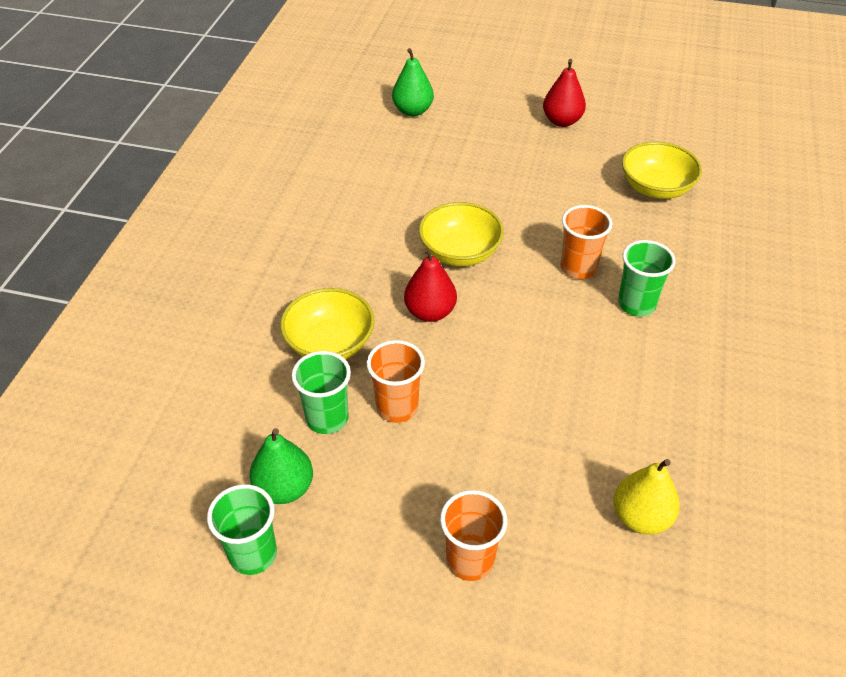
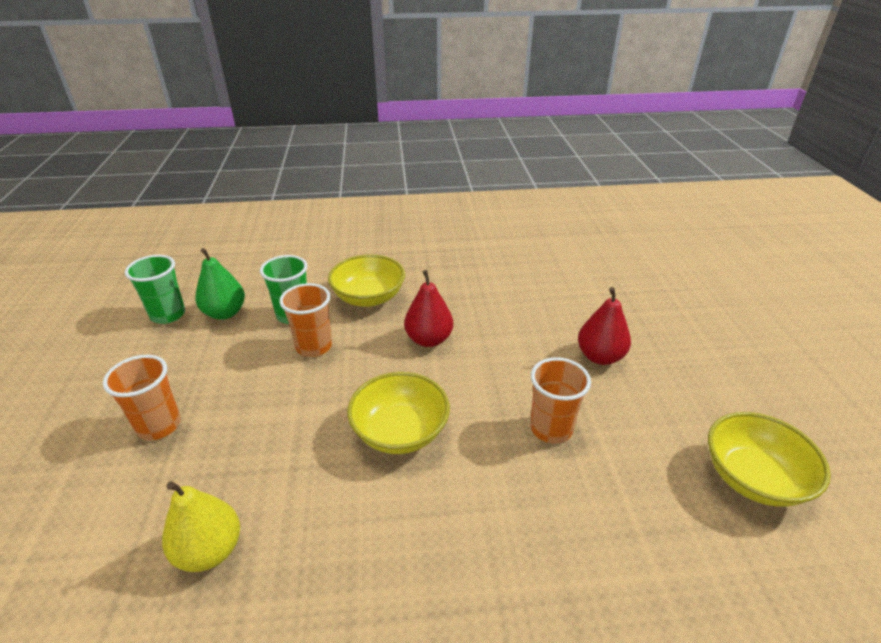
camera: 70 degrees right, 10 degrees down
green pear [392,48,434,116] -> none
yellow bowl [419,202,504,266] -> yellow bowl moved to [347,372,450,454]
red pear [543,59,586,127] -> red pear moved to [578,287,631,365]
green cup [618,240,676,317] -> none

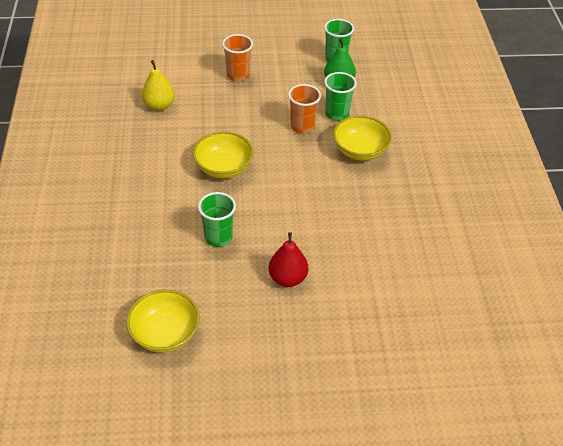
camera: 90 degrees right, 10 degrees up
red pear [404,270,453,347] -> none
orange cup [530,357,591,444] -> green cup [198,192,236,247]

